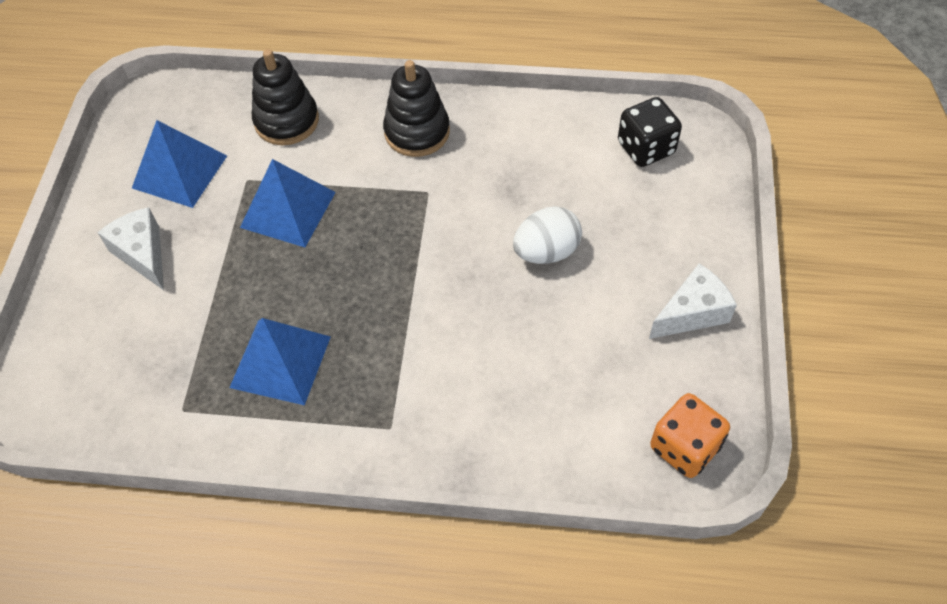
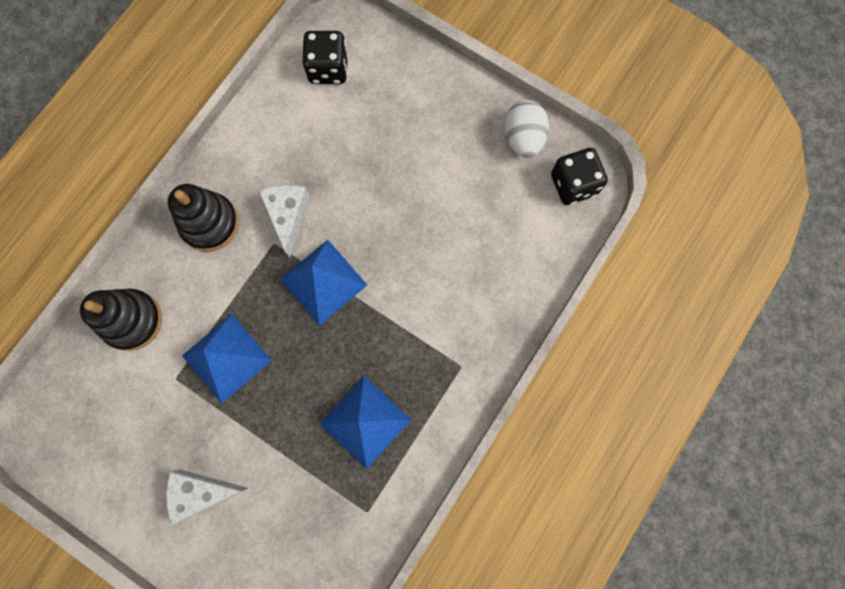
camera: 65 degrees left, 20 degrees up
blue pyramid [132,120,227,208] -> blue pyramid moved to [280,240,367,326]
white egg [513,206,582,264] -> white egg moved to [504,100,549,158]
white cheese [649,263,737,339] -> white cheese moved to [258,185,310,258]
orange dice [650,393,730,478] -> black dice [551,148,608,205]

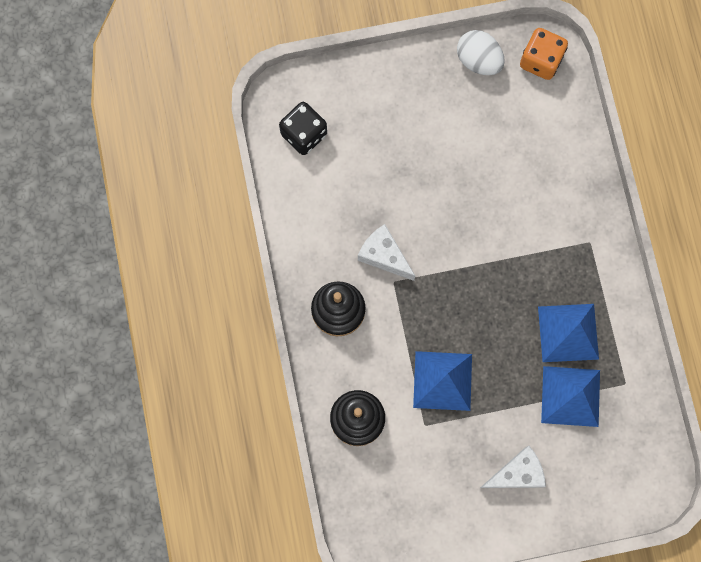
camera: 45 degrees left, 0 degrees up
white cheese [166,470,248,525] -> white cheese turned 150 degrees counterclockwise [480,446,546,488]
blue pyramid [280,240,367,326] -> blue pyramid moved to [541,366,600,427]
black dice [551,148,608,205] -> orange dice [520,28,568,80]

